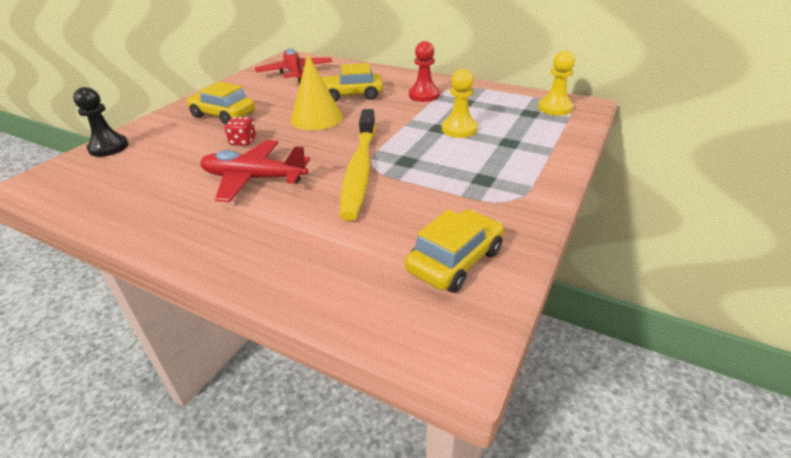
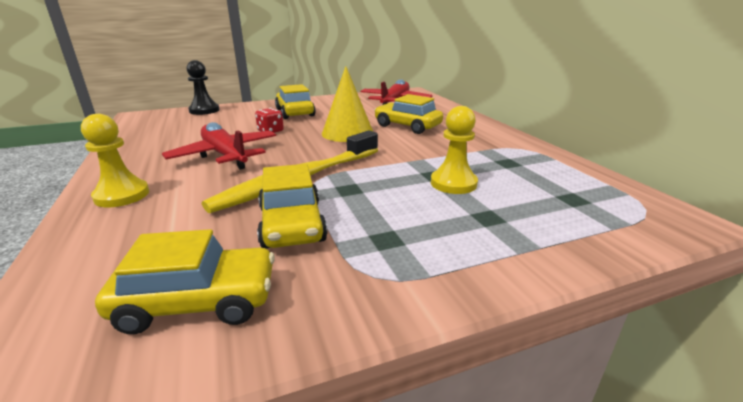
camera: 40 degrees right, 10 degrees down
red pawn [409,41,440,102] -> none
yellow pawn [538,50,575,115] -> yellow pawn moved to [81,114,149,207]
none -> yellow car [257,164,328,249]

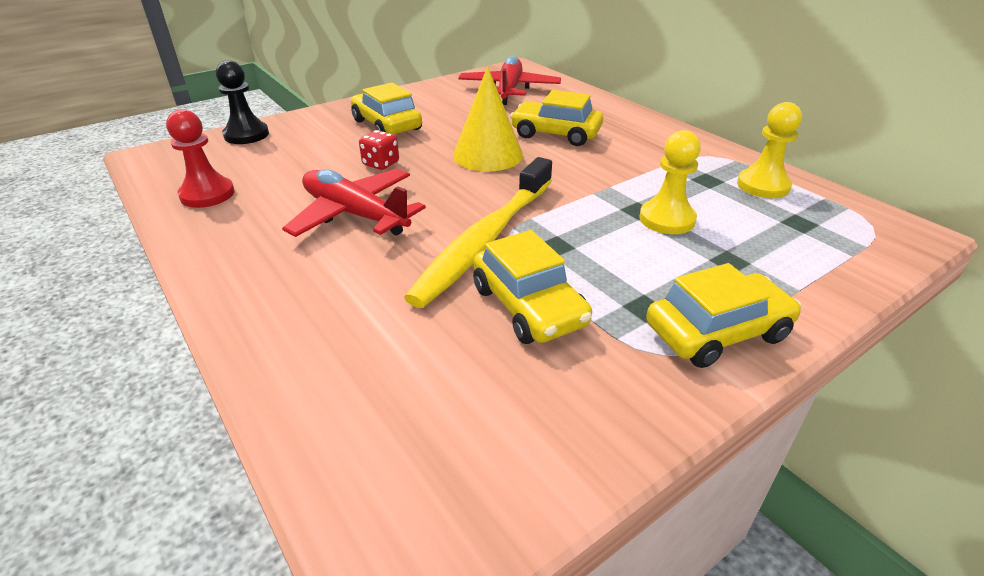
camera: 15 degrees left, 10 degrees up
yellow pawn [81,114,149,207] -> yellow pawn moved to [737,102,802,198]
yellow car [95,229,275,334] -> yellow car moved to [646,263,801,368]
none -> red pawn [166,109,234,208]

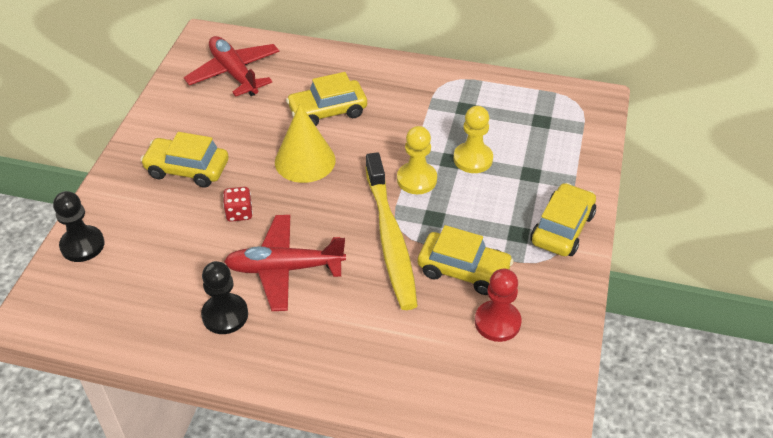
camera: 40 degrees left, 10 degrees up
red pawn [166,109,234,208] -> red pawn moved to [475,269,521,342]
yellow pawn [737,102,802,198] -> yellow pawn moved to [397,126,437,194]
none -> black pawn [201,261,248,334]

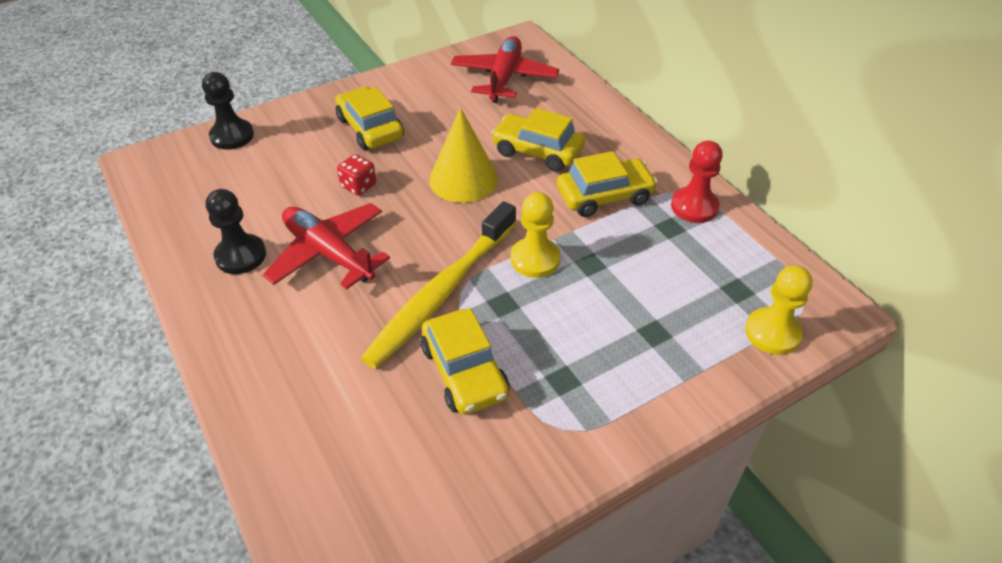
camera: 45 degrees right, 0 degrees up
yellow pawn [453,106,493,173] -> yellow pawn moved to [745,265,813,355]
red pawn [475,269,521,342] -> red pawn moved to [671,141,723,223]
yellow car [530,183,596,256] -> yellow car moved to [557,151,658,217]

